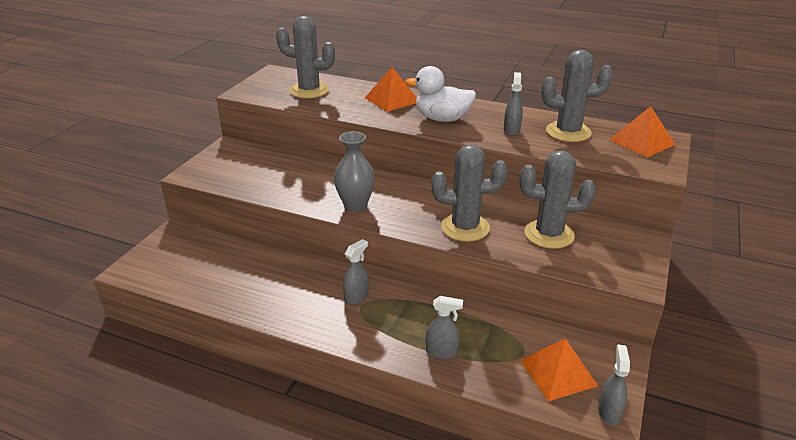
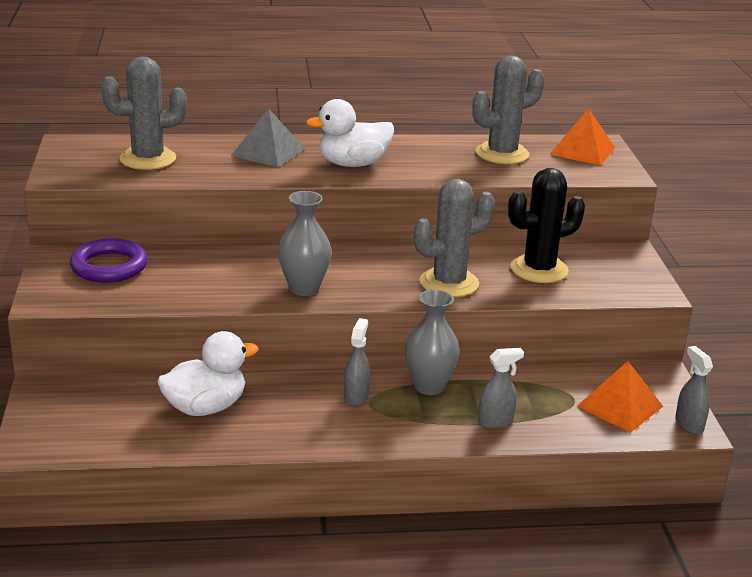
camera: 30 degrees left, 5 degrees down
orange pyramid [365,67,417,112] -> grey pyramid [231,108,305,167]
grey spray bottle [504,72,523,136] -> none
grey cactus [520,150,596,249] -> black cactus [508,168,585,283]
none -> purple ring [70,238,148,283]
none -> white duck [157,331,259,416]
none -> grey vase [405,289,460,395]

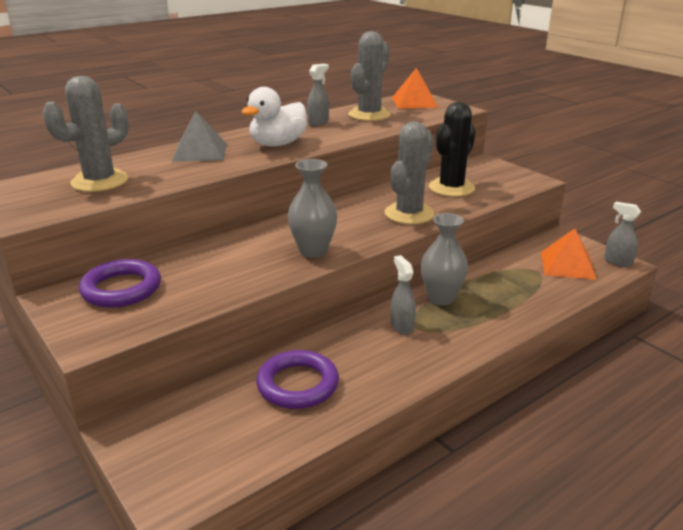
camera: 30 degrees left, 0 degrees up
white duck [157,331,259,416] -> purple ring [256,350,339,409]
grey spray bottle [478,348,524,429] -> grey spray bottle moved to [307,64,329,126]

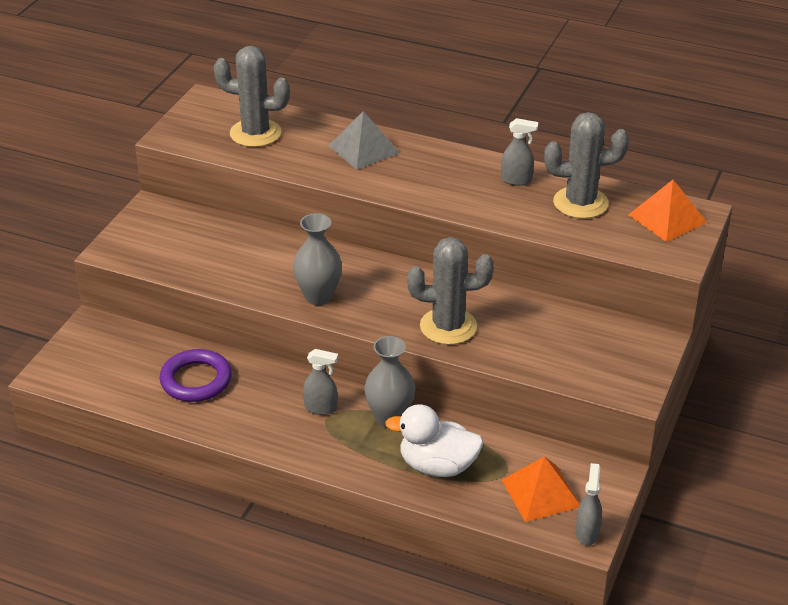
camera: 60 degrees right, 10 degrees up
purple ring [79,259,161,307] -> none
white duck [241,87,307,146] -> white duck moved to [385,404,484,477]
grey spray bottle [391,255,416,334] -> grey spray bottle turned 60 degrees clockwise [303,349,338,415]
black cactus [429,102,476,197] -> none

